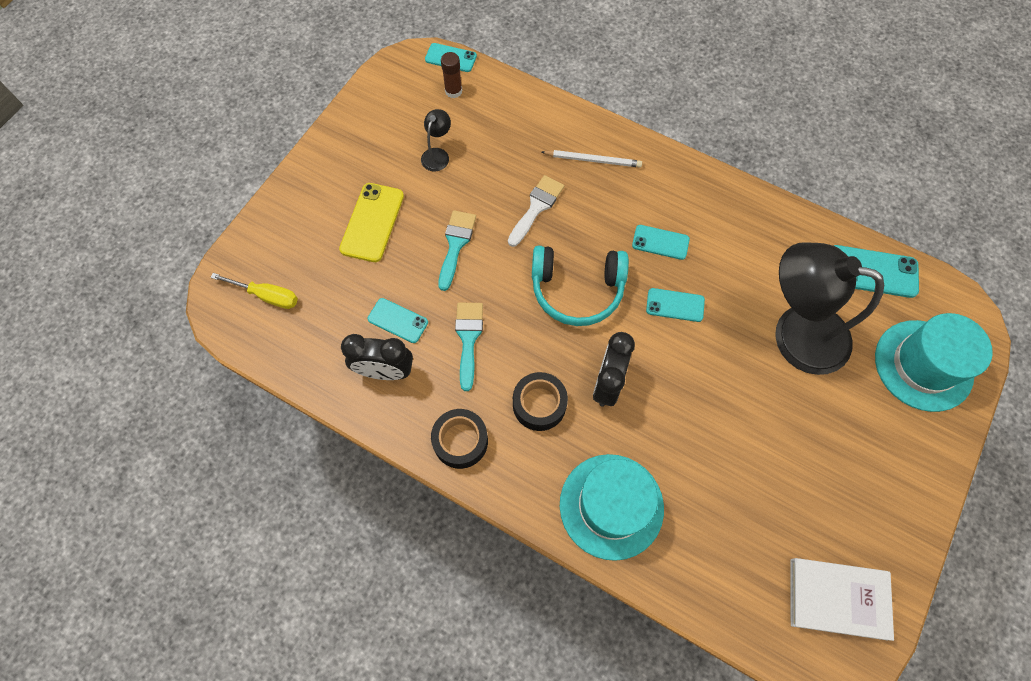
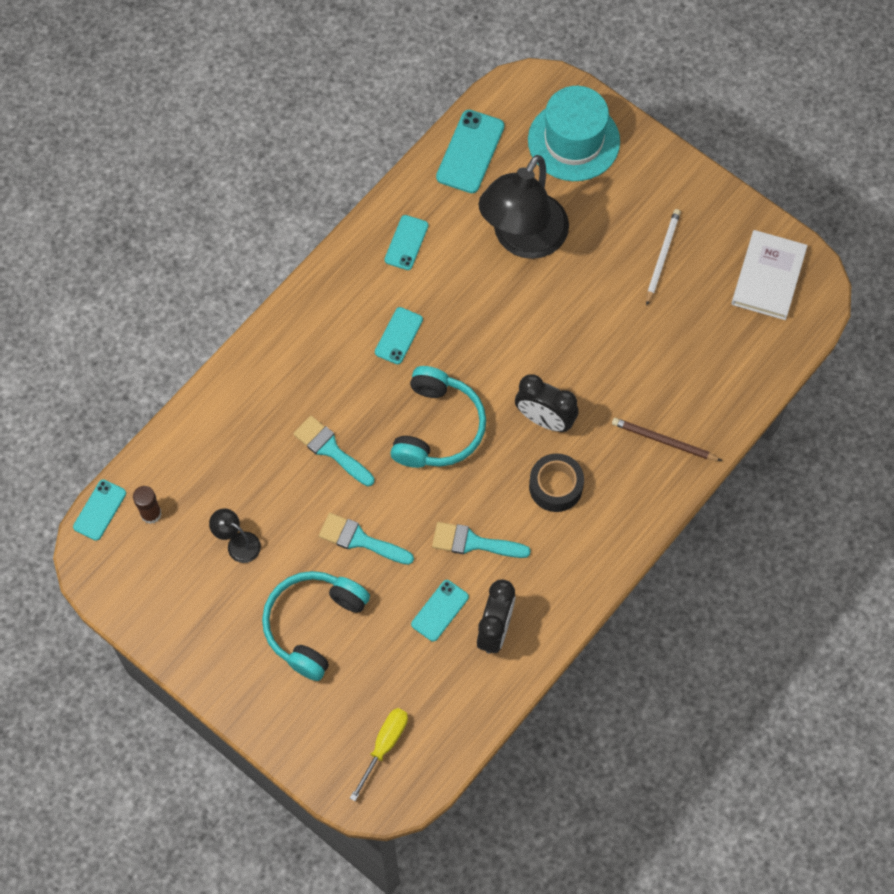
camera: 80 degrees left, 0 degrees up
yellow phone [339,183,404,262] -> turquoise headphones [262,571,370,681]
black tape [431,409,488,469] -> none
white brush [508,175,564,247] -> turquoise brush [293,416,374,486]
white pencil [541,150,642,168] -> white pencil moved to [646,209,681,306]
turquoise hat [560,454,664,561] -> brown pencil [612,418,722,461]
turquoise phone [646,288,705,322] -> turquoise phone moved to [385,215,428,270]

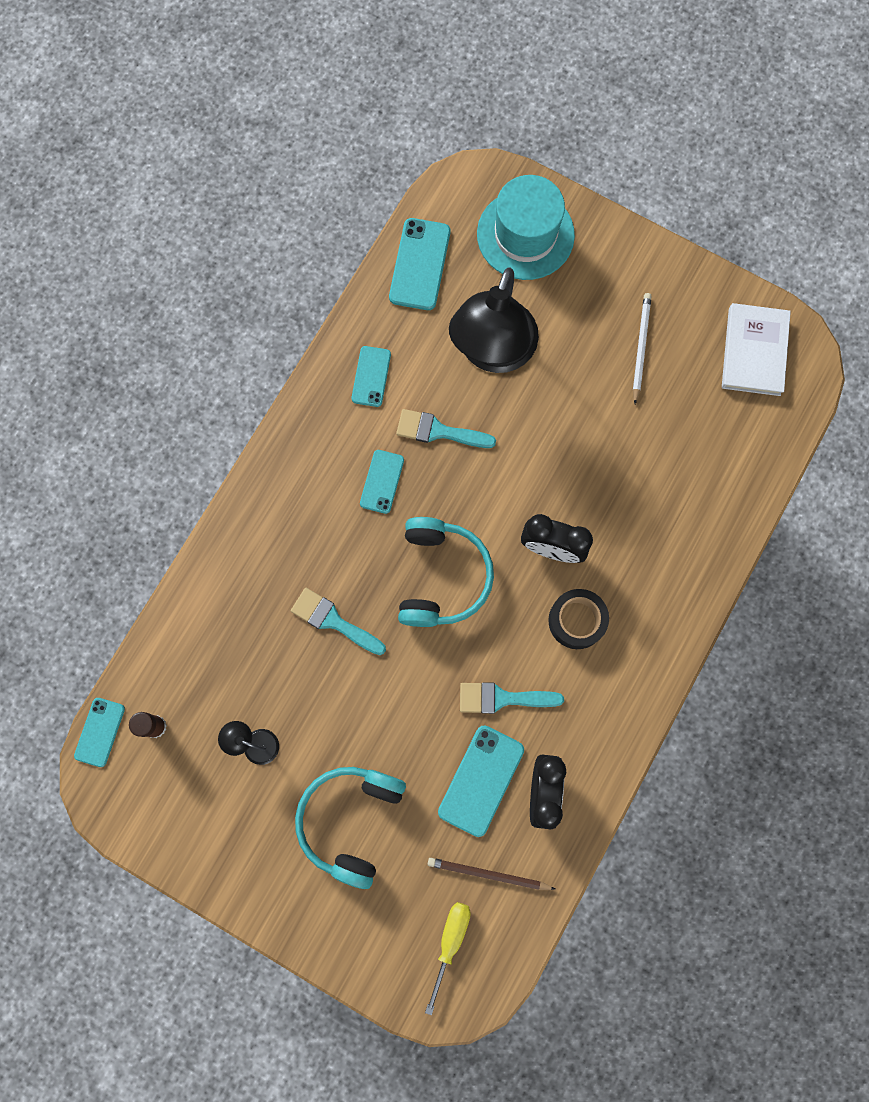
camera: 10 degrees left, 10 degrees up
turquoise brush [319,513,414,565] -> turquoise brush moved to [396,409,496,448]
turquoise phone [411,580,469,642] -> turquoise phone [438,725,524,837], size x1.57
brown pencil [612,418,722,461] -> brown pencil moved to [428,858,555,890]

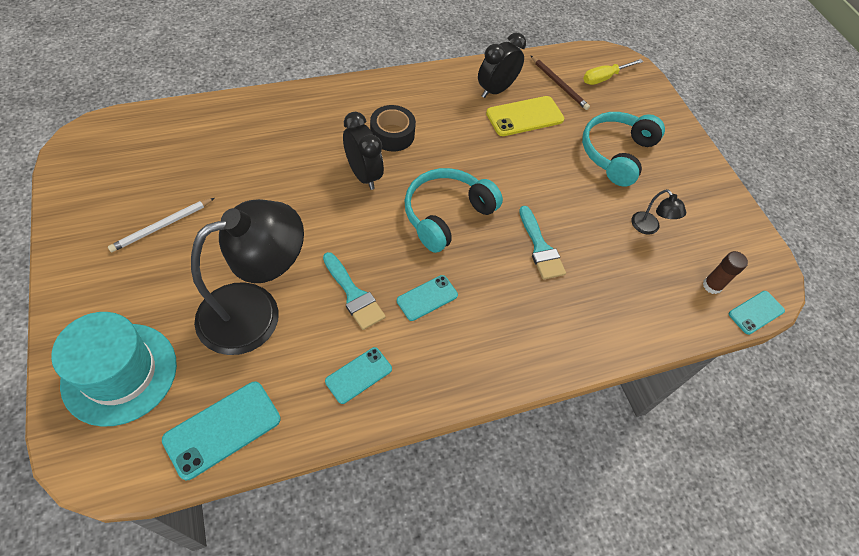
camera: 145 degrees left, 20 degrees down
turquoise headphones [295,767,406,889] -> turquoise headphones turned 150 degrees clockwise [582,112,665,187]
turquoise phone [438,725,524,837] -> yellow phone [486,96,564,136]
turquoise brush [460,682,564,714] -> none
white book [722,303,791,396] -> none

